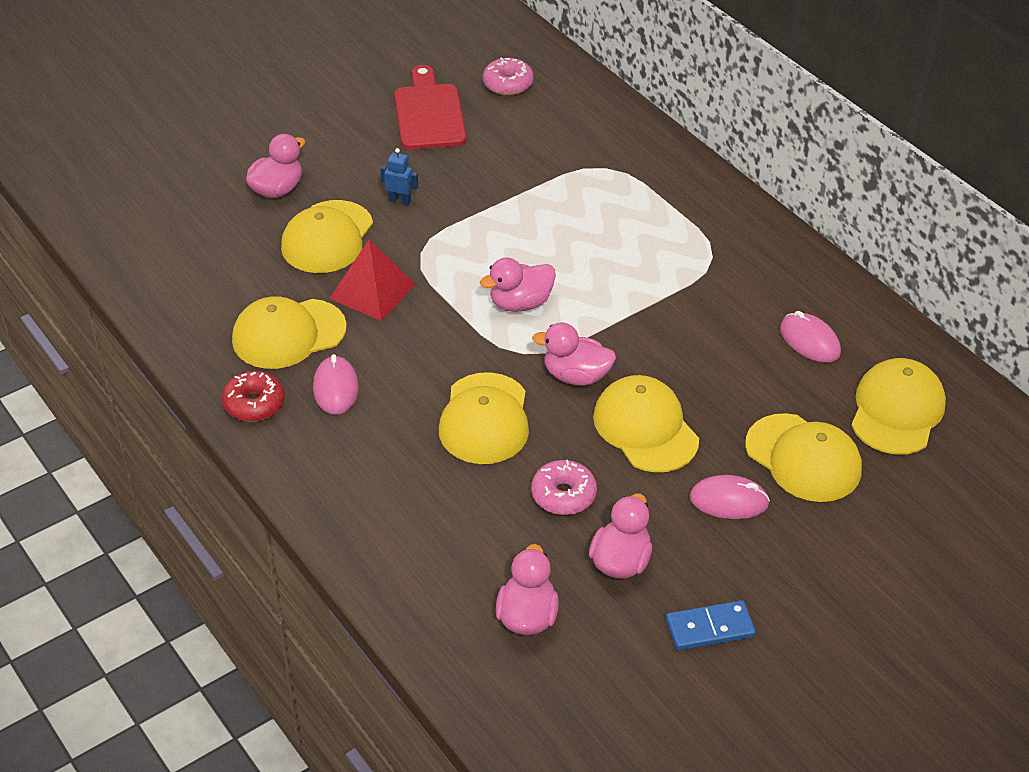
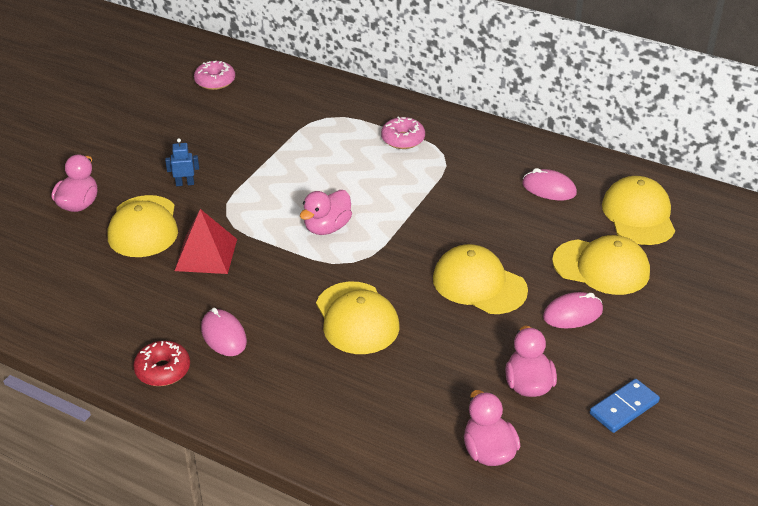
camera: 25 degrees left, 5 degrees down
yellow cap [232,296,347,369] -> none
red cutting board [394,65,467,150] -> none
pink donut [531,460,597,515] -> pink donut moved to [381,117,425,149]
pink duck [532,322,616,386] -> none

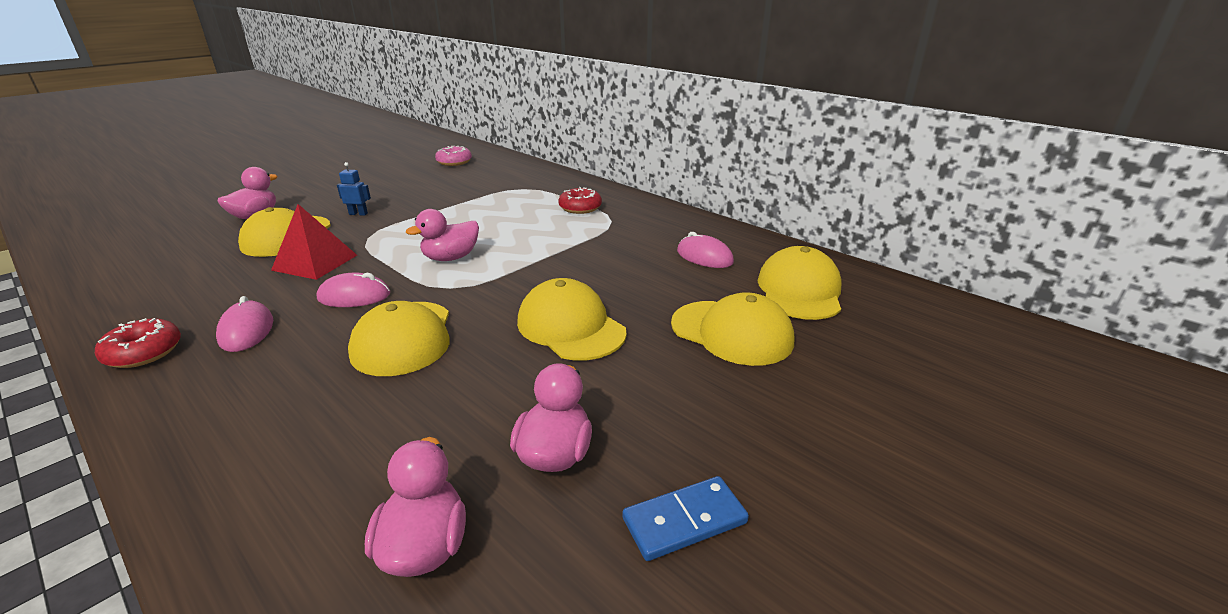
camera: 15 degrees right, 10 degrees down
pink donut [381,117,425,149] -> red donut [558,187,602,214]
pink mouse [543,292,603,329] -> pink mouse moved to [317,273,390,307]

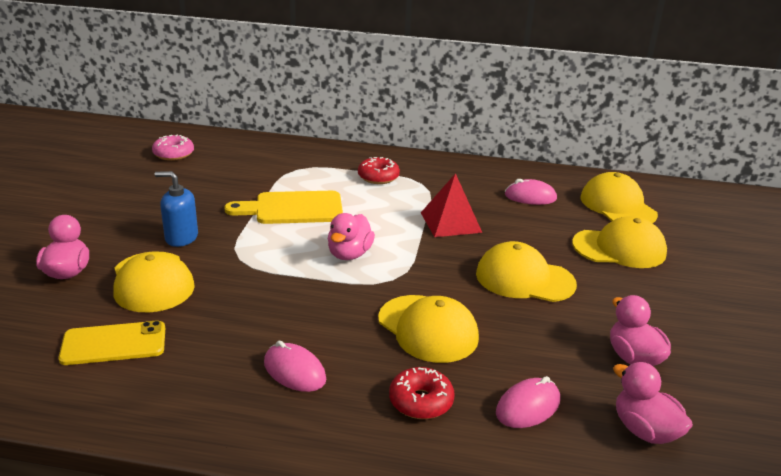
camera: 35 degrees left, 0 degrees up
red donut [95,318,181,368] -> red donut moved to [389,367,455,419]
red pyramid [271,204,357,280] -> red pyramid moved to [421,173,482,237]
pink mouse [317,273,390,307] -> pink mouse moved to [496,376,560,428]
blue robot [337,162,371,216] -> blue soap dispenser [155,171,198,247]
blue domino [623,476,749,561] -> none
none -> yellow phone [58,321,165,365]
none -> yellow cutting board [224,191,343,224]

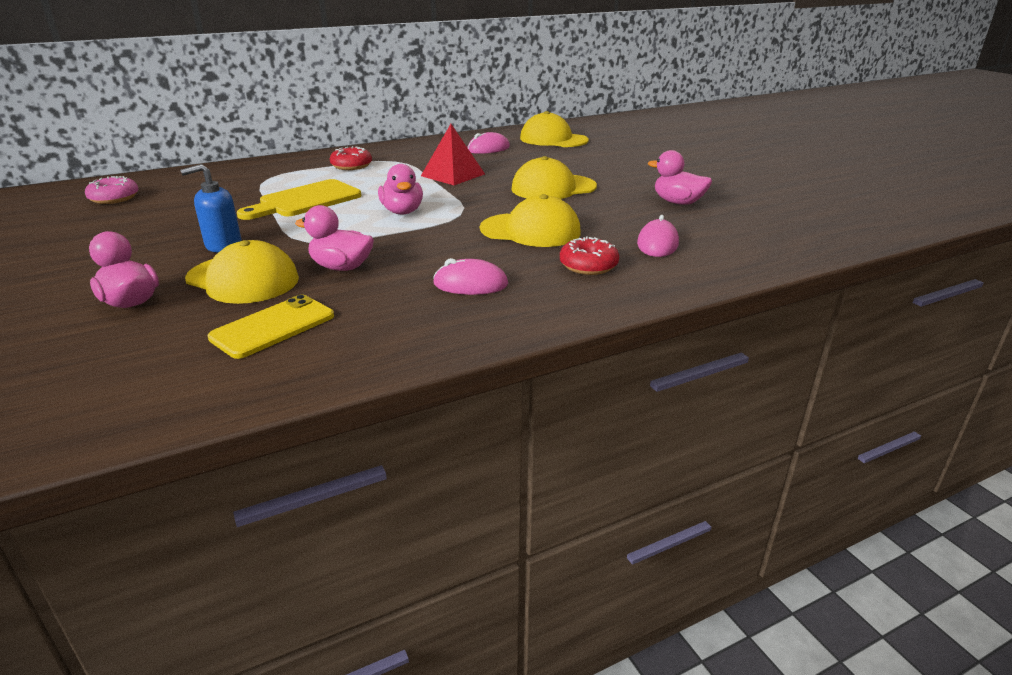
camera: 35 degrees left, 0 degrees up
yellow cap [572,216,667,268] -> none
pink duck [613,362,693,444] -> pink duck moved to [295,205,374,271]

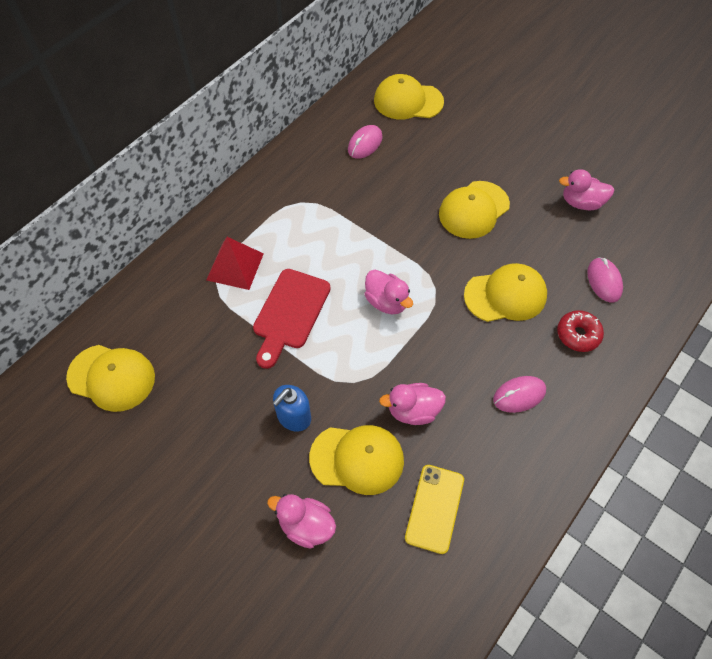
camera: 25 degrees left, 30 degrees up
pink donut [85,176,138,204] -> yellow cap [66,345,155,412]
yellow cutting board [237,179,361,220] -> red cutting board [253,269,331,369]
red donut [330,146,372,170] -> none
red pyramid [421,124,485,185] -> red pyramid moved to [206,237,264,290]

